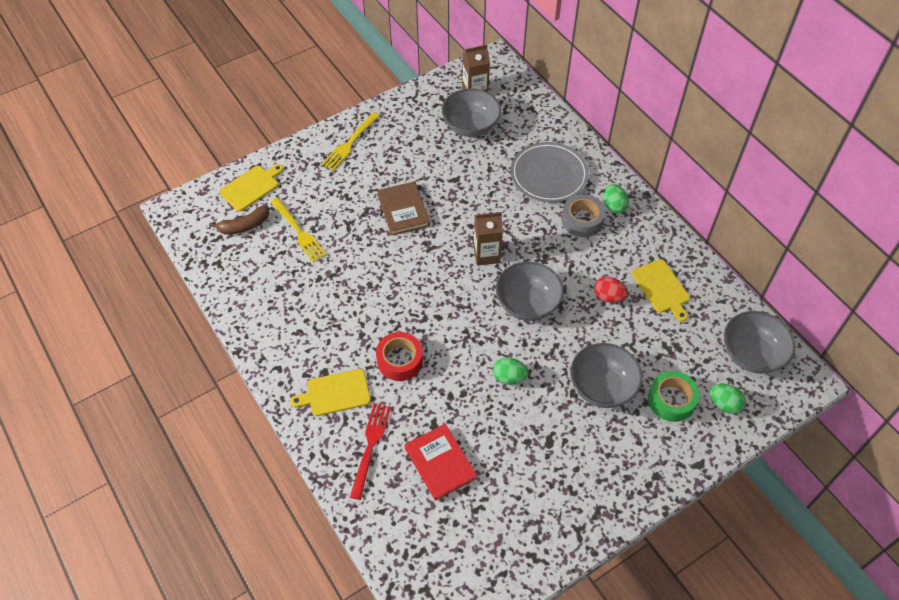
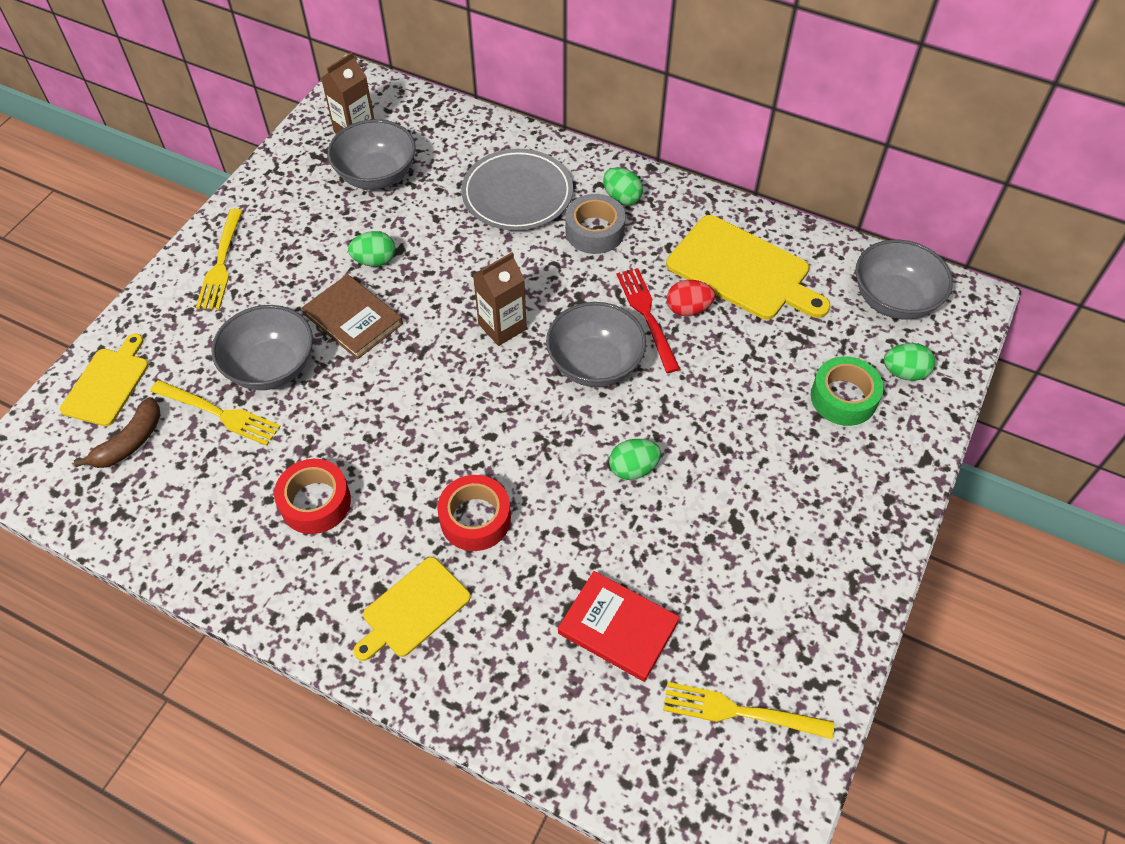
camera: 30 degrees left, 0 degrees up
red fork [350,403,391,500] -> red fork moved to [616,268,680,373]
grey bowl [570,343,642,408] -> grey bowl moved to [211,305,313,390]
yellow cutting board [632,259,690,322] -> yellow cutting board [666,215,830,320], size x1.62
none -> red tape [274,459,351,534]
none -> green egg [348,231,396,267]
none -> yellow fork [663,682,834,739]

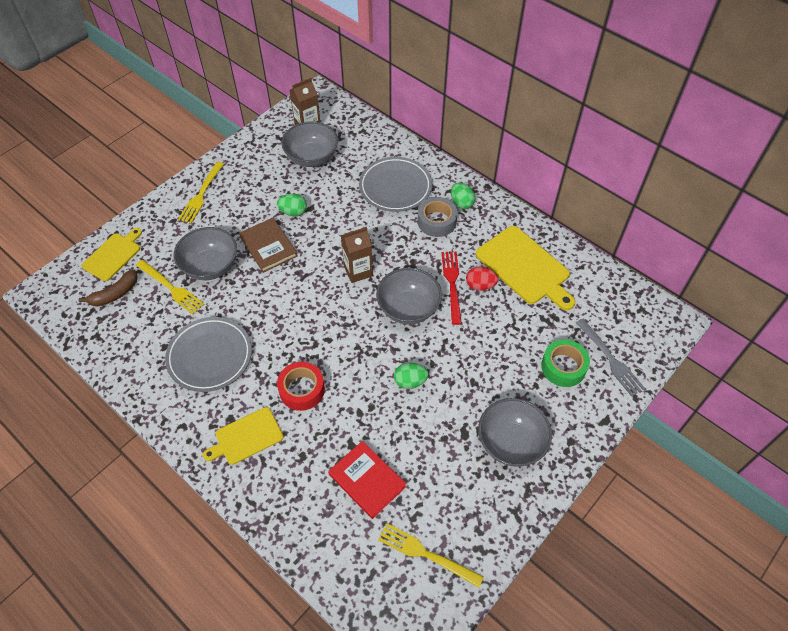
camera: 15 degrees right, 0 degrees up
red tape [274,459,351,534] -> grey plate [165,317,252,392]
grey bowl [856,240,953,319] -> grey bowl moved to [478,398,552,467]
green egg [884,343,935,381] -> grey fork [576,319,645,397]

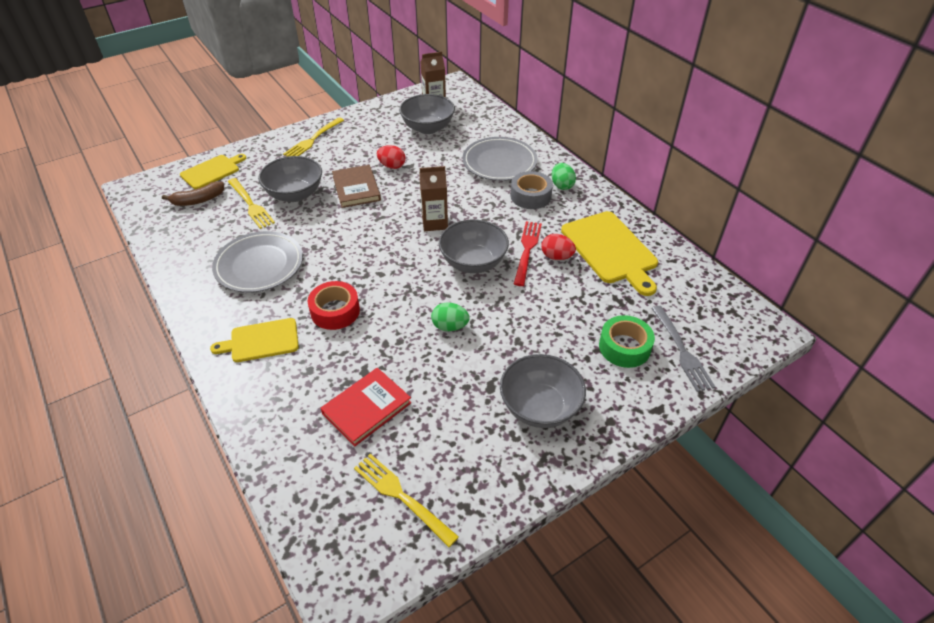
camera: 15 degrees right, 10 degrees down
green egg [277,194,307,216] -> red egg [377,145,406,169]
red book [328,441,406,519] -> red book turned 75 degrees clockwise [320,368,411,446]

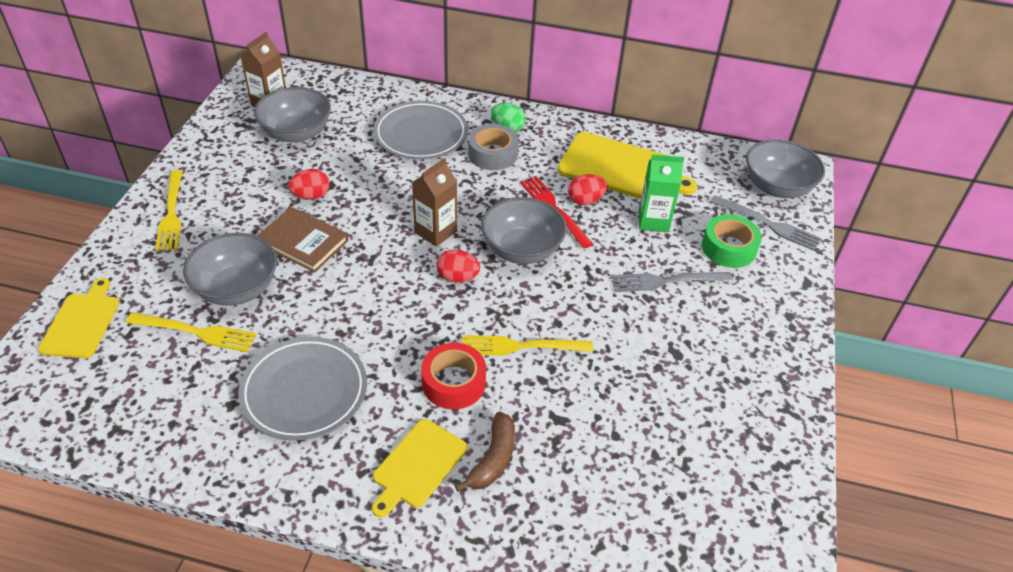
camera: 45 degrees left, 0 degrees up
brown banana [162,182,224,206] -> brown banana moved to [455,412,515,492]
red book [320,368,411,446] -> none
yellow fork [354,454,459,547] -> yellow fork moved to [462,335,593,356]
green egg [431,303,470,331] -> none
grey bowl [500,354,586,428] -> grey bowl moved to [746,139,825,198]
none -> red egg [436,249,480,283]
none -> grey fork [611,272,733,292]
none -> green carton [639,154,684,232]

